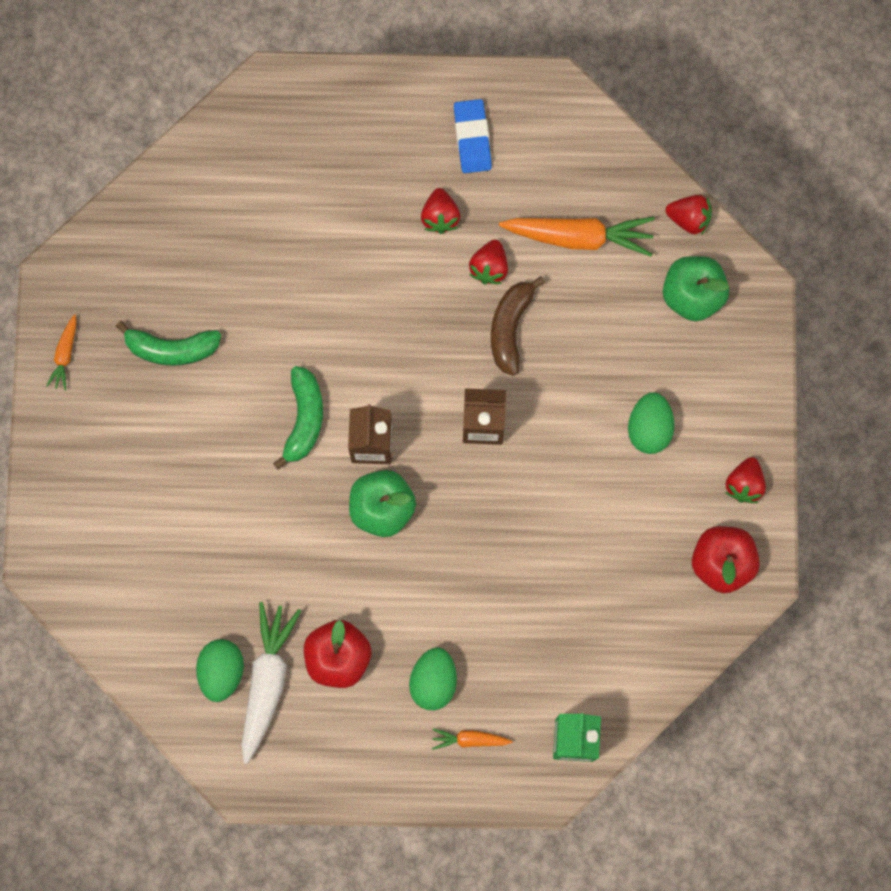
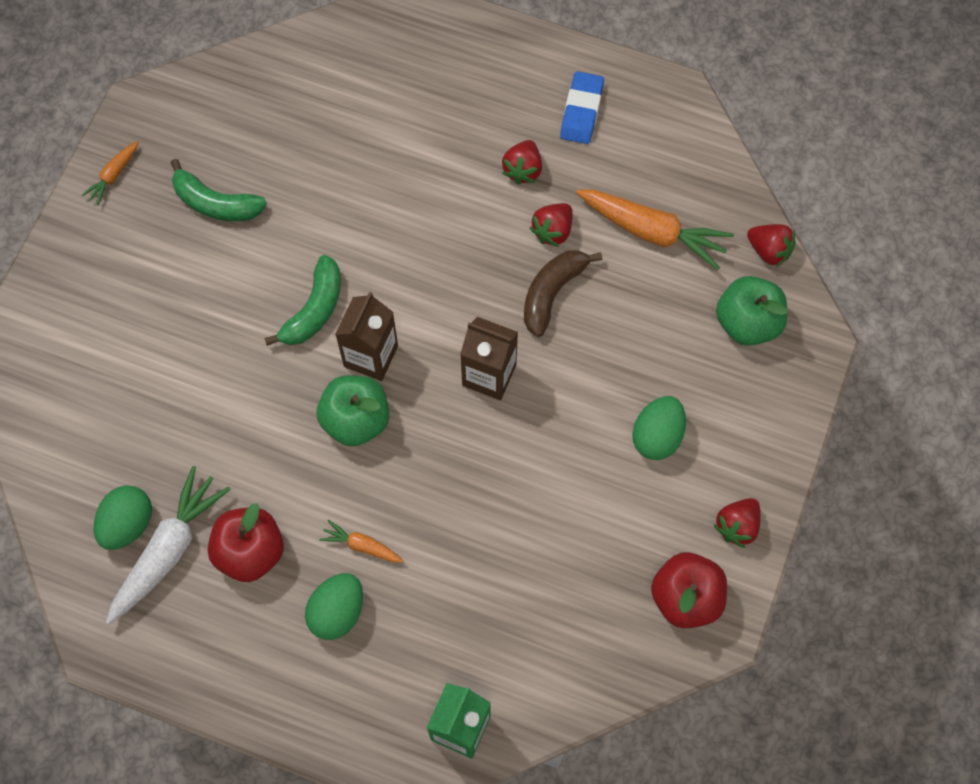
camera: 20 degrees right, 10 degrees down
orange carrot [432,728,512,750] -> orange carrot moved to [319,519,404,563]

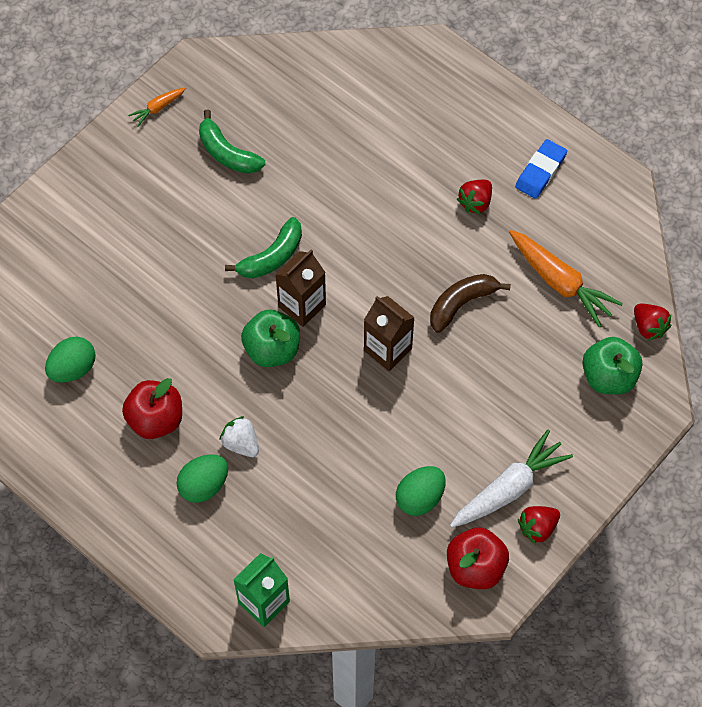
camera: 20 degrees right, 5 degrees down
white carrot [106,466,231,624] -> white carrot moved to [450,430,573,528]
orange carrot [319,519,404,563] -> white strawberry [219,416,259,457]
red strawberry [530,203,573,247] -> none
green egg [632,396,686,460] -> green egg moved to [396,466,446,516]

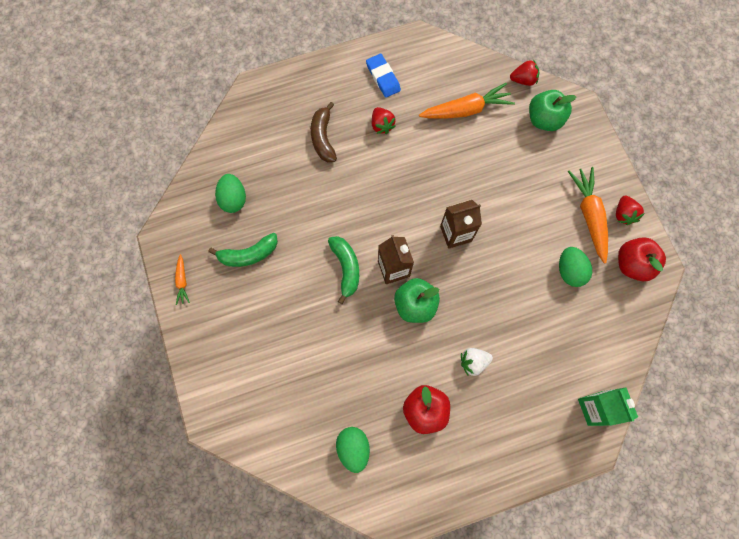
camera: 60 degrees left, 10 degrees up
green egg [177,454,228,503] -> green egg moved to [215,174,246,213]
brown banana [430,274,511,333] -> brown banana moved to [311,102,337,162]
white carrot [450,430,573,528] -> orange carrot [568,167,608,264]

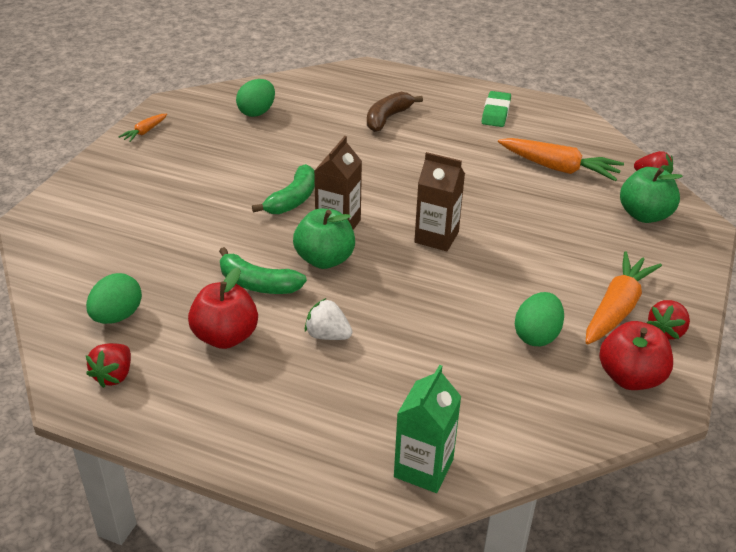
camera: 40 degrees right, 35 degrees down
green banana [208,233,278,267] -> green banana moved to [219,247,307,294]
blue eraser [366,54,401,98] -> green eraser [482,91,511,127]
red strawberry [372,107,396,134] -> red strawberry moved to [86,343,131,388]

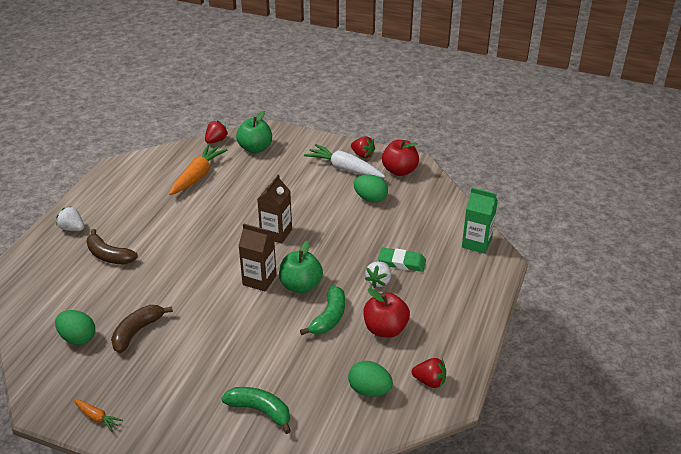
camera: 90 degrees left, 0 degrees up
green banana [252,164,315,214] -> green banana moved to [221,387,291,434]
green eraser [482,91,511,127] -> green eraser moved to [378,247,426,272]
orange carrot [586,251,662,344] -> white carrot [304,144,385,178]
none -> white strawberry [56,206,84,231]
none -> brown banana [111,305,173,353]

